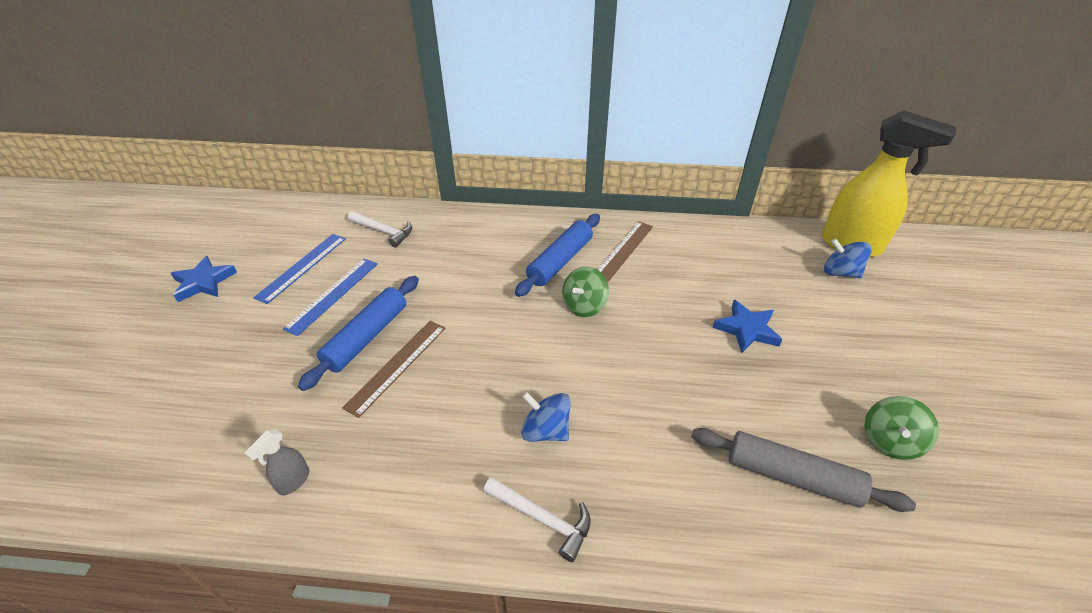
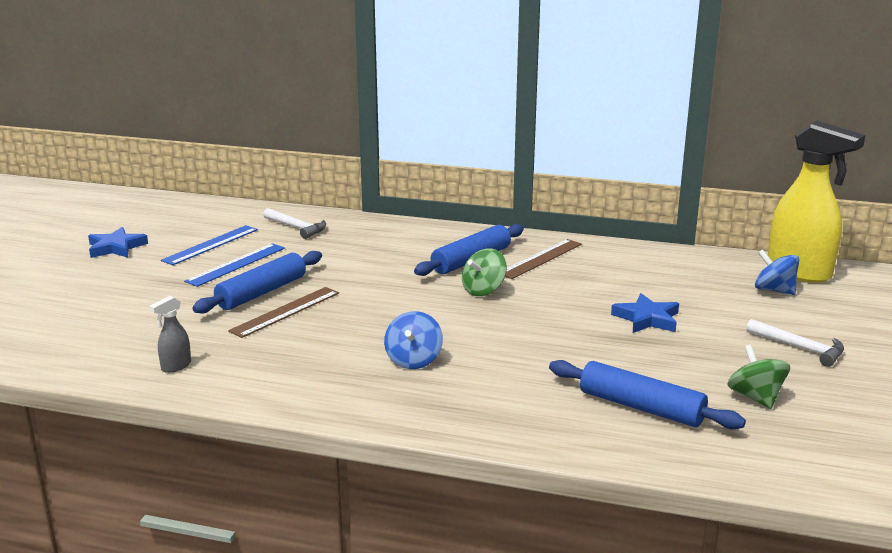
camera: 10 degrees right, 20 degrees down
white hammer [483,477,591,562] -> white hammer moved to [746,319,844,367]
blue spinning top [522,392,571,442] -> blue spinning top turned 120 degrees counterclockwise [384,311,443,369]
grey rolling pin [691,428,916,512] -> blue rolling pin [549,360,746,429]
green spinning top [865,396,939,460] -> green spinning top turned 120 degrees clockwise [727,345,790,409]

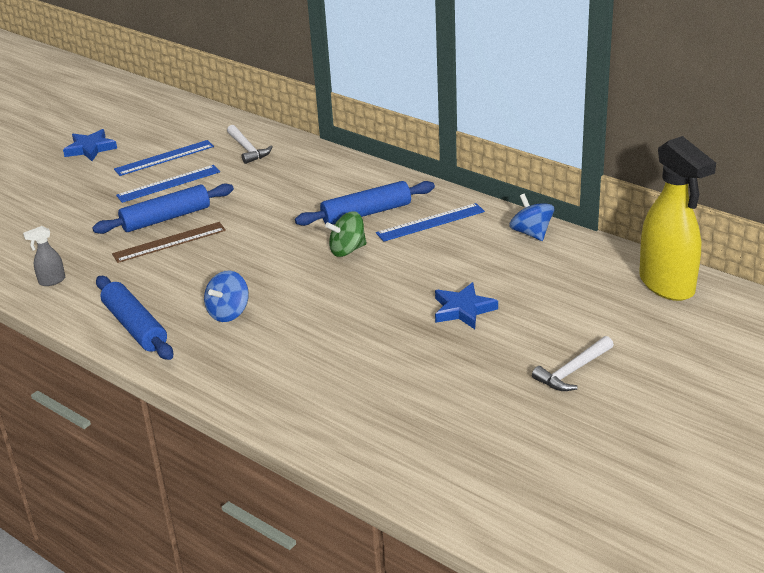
camera: 25 degrees right, 10 degrees up
brown ruler [505,239,582,279] -> blue ruler [376,203,485,242]
blue rolling pin [549,360,746,429] -> blue rolling pin moved to [96,276,173,360]
green spinning top [727,345,790,409] -> none
white hammer [746,319,844,367] -> white hammer turned 75 degrees clockwise [532,336,614,391]
blue spinning top [755,249,799,295] -> blue spinning top moved to [509,194,554,241]

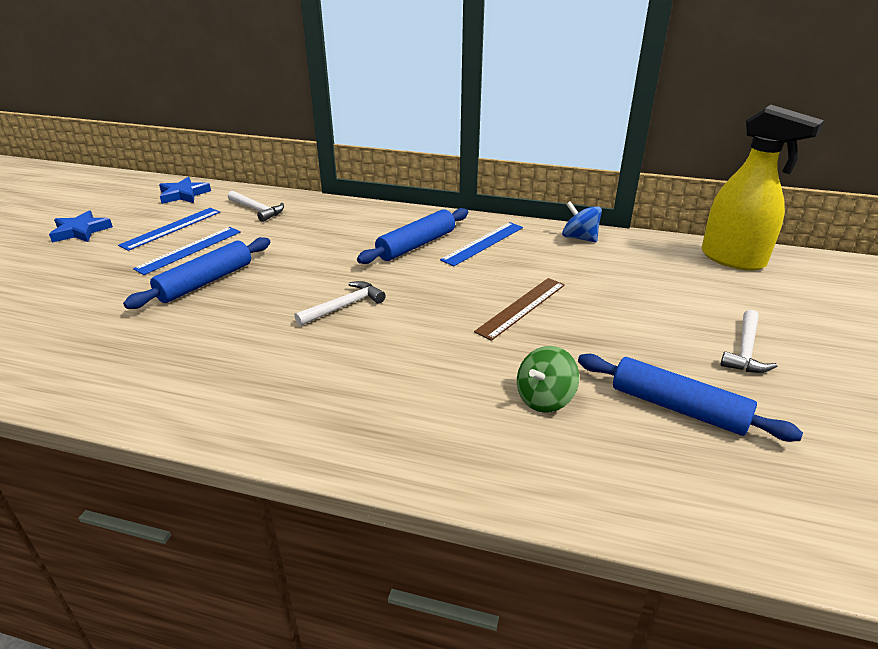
camera: 25 degrees left, 0 degrees up
grey spray bottle [23,226,65,286] -> none
blue rolling pin [96,276,173,360] -> blue rolling pin moved to [578,354,803,442]
brown ruler [112,222,226,263] -> brown ruler moved to [474,278,565,341]
blue spinning top [204,270,249,322] -> none
green spinning top [325,211,367,257] -> green spinning top moved to [517,346,579,413]
blue star [435,282,498,329] -> blue star moved to [159,177,211,204]
none -> white hammer [294,281,386,326]

